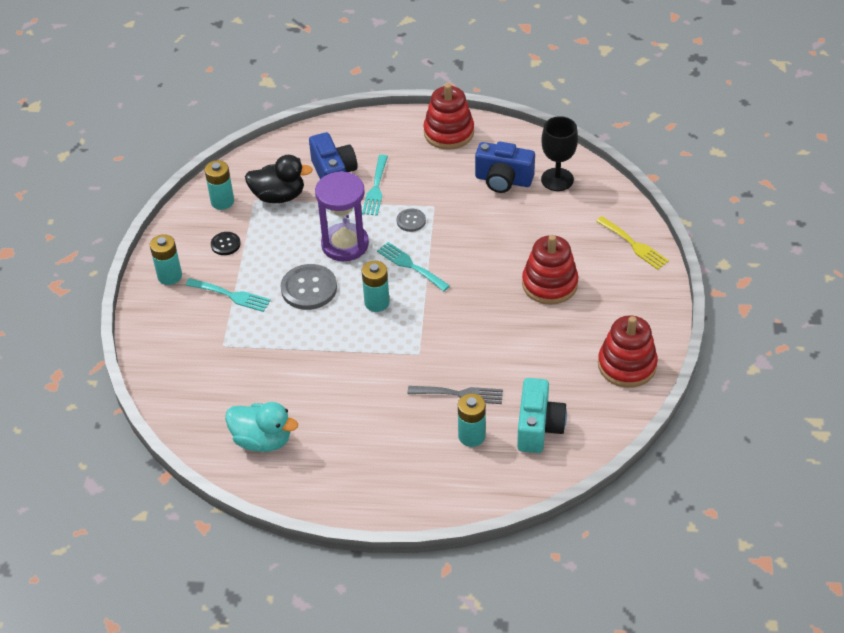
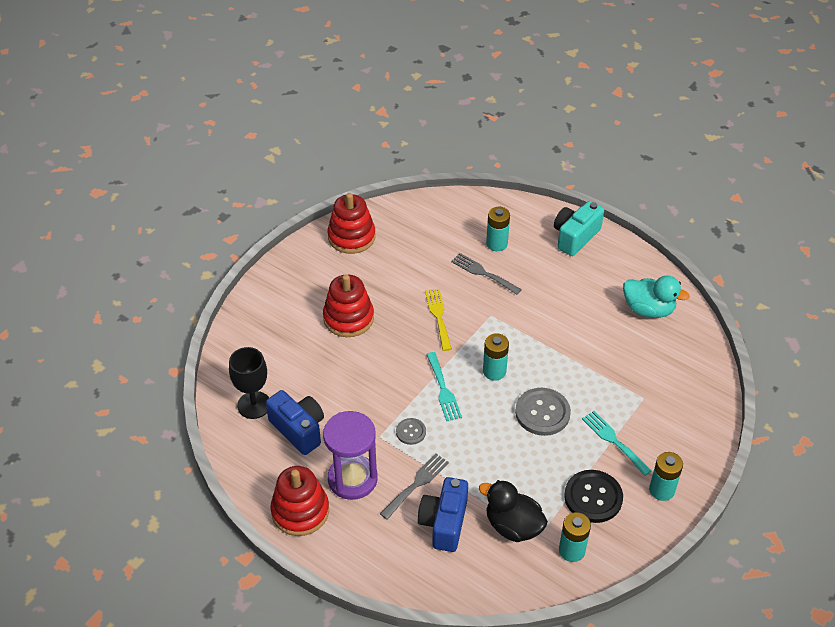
camera: 150 degrees left, 0 degrees up
black button [211,232,241,255] -> black button [564,470,623,523], size x1.84
turquoise duck [225,402,298,452] -> turquoise duck turned 150 degrees clockwise [623,276,690,318]
purple hourglass [315,171,369,261] -> purple hourglass moved to [323,411,378,500]
turquoise fork [362,155,388,216] -> grey fork [380,453,449,520]
turquoise camera [517,378,567,453] -> turquoise camera moved to [554,201,604,256]
yellow fork [596,216,669,270] -> yellow fork moved to [425,289,452,351]

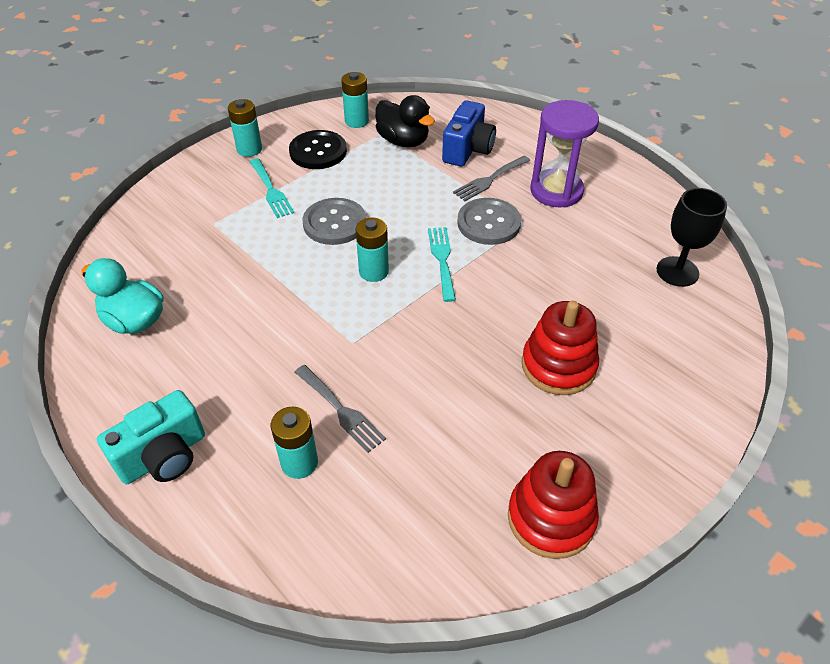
camera: 170 degrees left, 0 degrees up
blue camera [266,390,324,455] -> none
red stacking toy [270,466,329,536] -> none
grey button [396,418,426,445] -> grey button [457,198,521,245], size x1.84
yellow fork [425,289,452,351] -> none

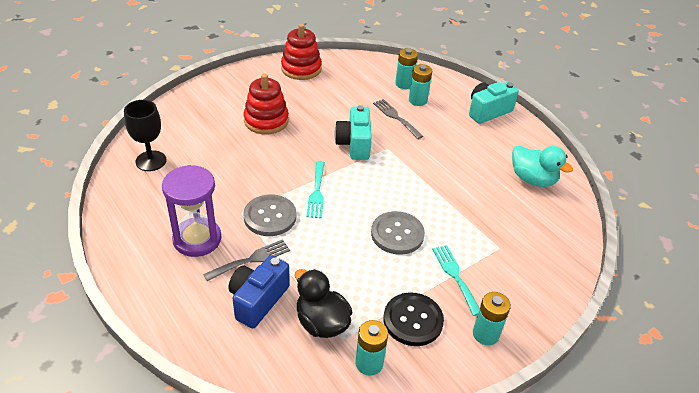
camera: 175 degrees left, 5 degrees down
turquoise battery [356,217,389,282] -> turquoise battery moved to [395,48,418,89]
none -> turquoise camera [334,105,372,160]

